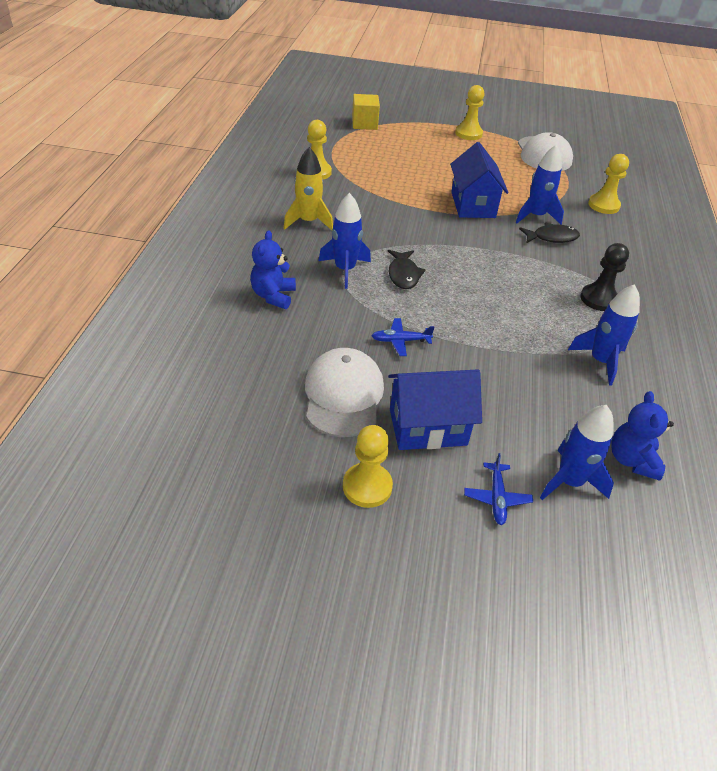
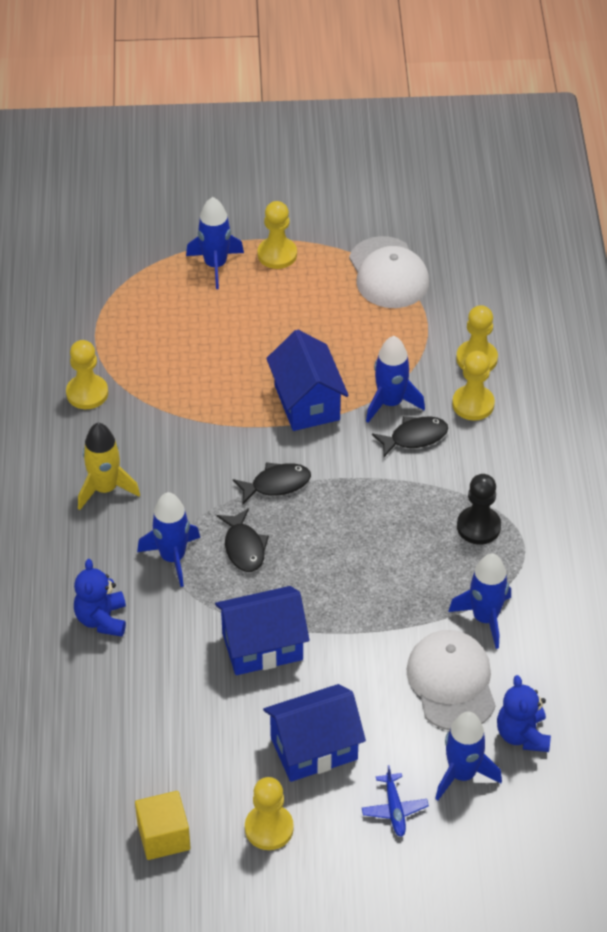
camera: 10 degrees left, 5 degrees up
white cap [305,348,384,437] -> white cap moved to [406,630,496,730]
yellow cube [352,94,380,130] -> yellow cube moved to [135,791,191,860]
blue plane [372,318,435,356] -> blue house [215,586,309,675]
none -> blue rocket [186,197,244,289]
none -> black fish [233,462,311,504]
none -> yellow pawn [452,351,495,420]

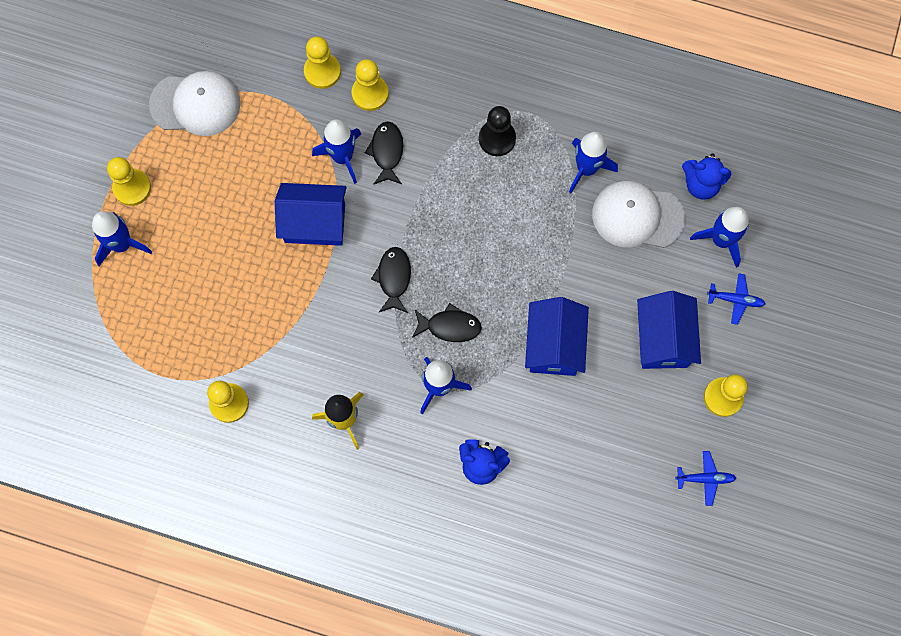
camera: 70 degrees left, 25 degrees up
yellow cube [135,791,191,860] -> blue plane [675,451,736,506]

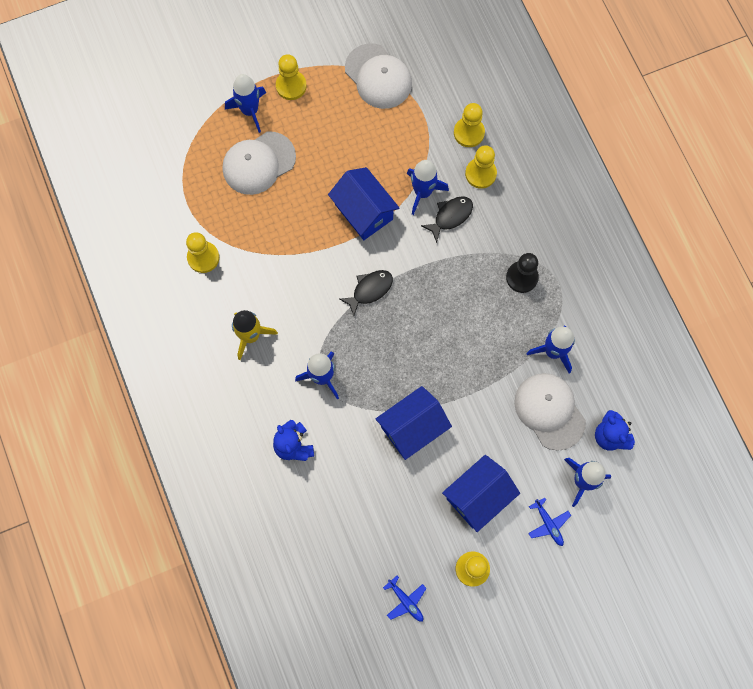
camera: 50 degrees right, 0 degrees up
black fish [412,303,482,342] -> none
none -> white cap [223,131,296,195]

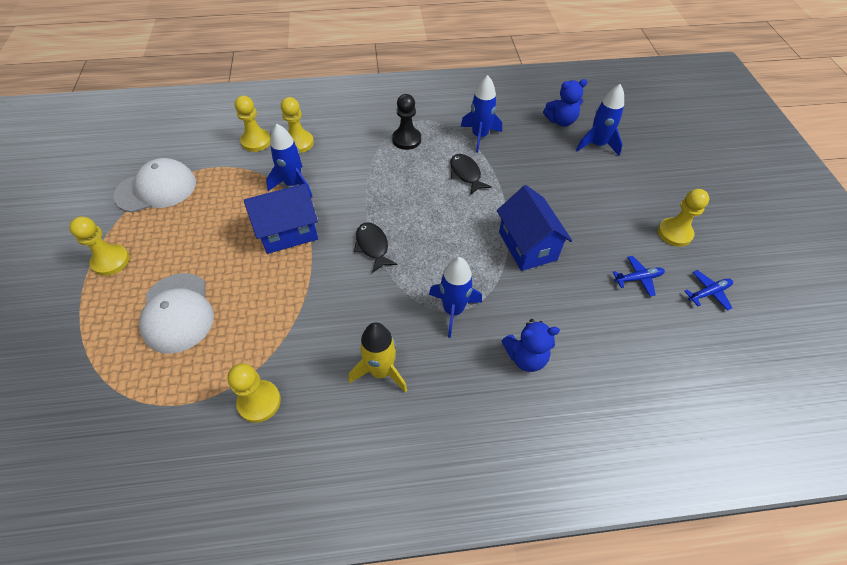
camera: 75 degrees left, 20 degrees down
blue rocket [225,74,266,133] -> none
black fish [421,196,473,243] -> black fish moved to [450,154,492,194]
blue house [442,455,520,532] -> none
white cap [514,373,586,451] -> none
blue plane [528,498,571,546] -> blue plane moved to [613,256,665,296]

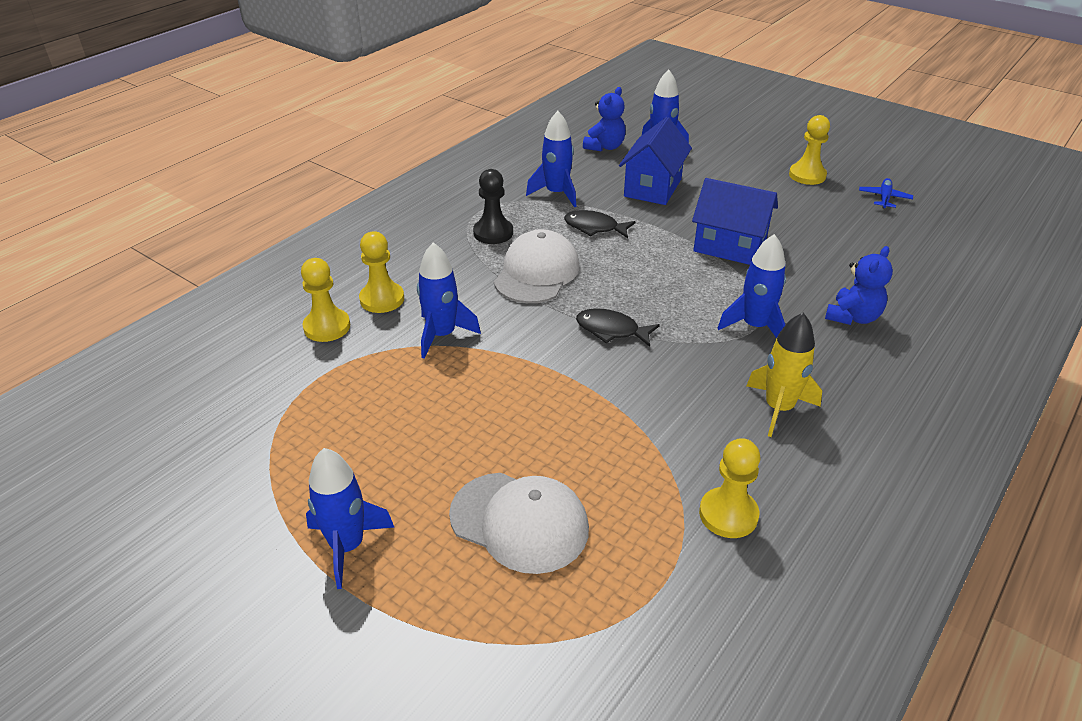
camera: 45 degrees left, 15 degrees down
yellow pawn [69,217,130,276] -> blue rocket [306,448,394,589]
white cap [113,158,196,213] -> white cap moved to [494,229,580,303]
blue house [244,183,318,254] -> blue house moved to [619,117,692,205]
blue plane [613,256,665,296] -> none

